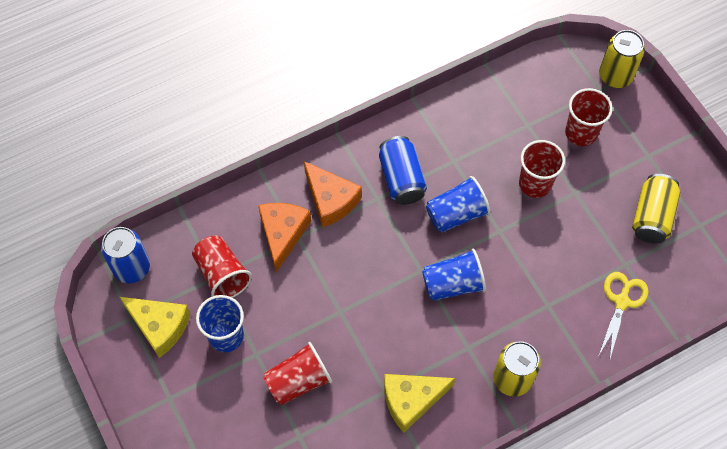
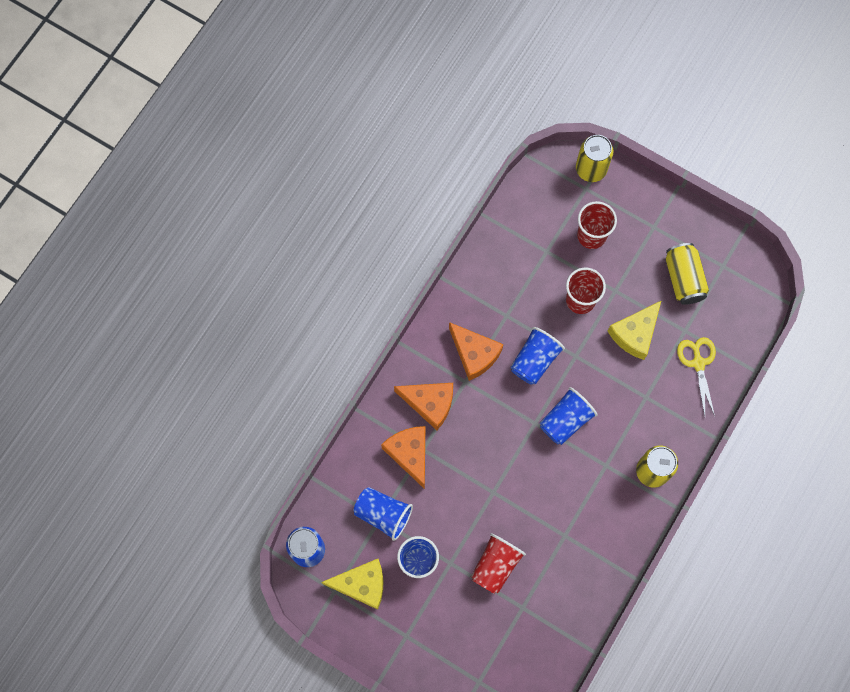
camera: 30 degrees left, 10 degrees up
red cup [192,235,252,298] -> blue cup [353,487,413,541]
blue can [379,136,427,205] -> orange cheese [449,322,504,381]
yellow cheese [384,374,455,433] -> yellow cheese moved to [607,300,662,360]

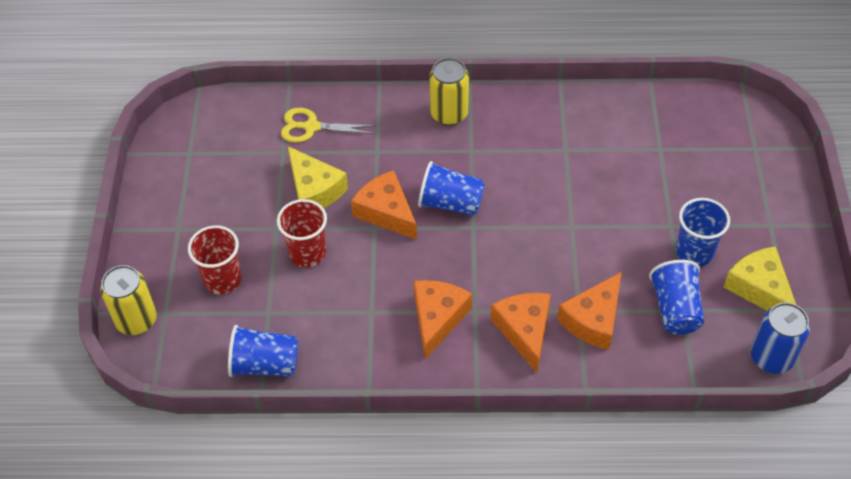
camera: 120 degrees left, 20 degrees down
red cup [471,533,526,594] -> none
blue cup [510,327,565,385] -> blue cup moved to [228,325,298,377]
yellow cheese [607,300,662,360] -> yellow cheese turned 45 degrees clockwise [288,146,348,208]
yellow can [666,243,709,305] -> none
yellow scissors [677,337,716,416] -> yellow scissors turned 45 degrees clockwise [281,108,377,143]
none -> orange cheese [351,170,417,240]

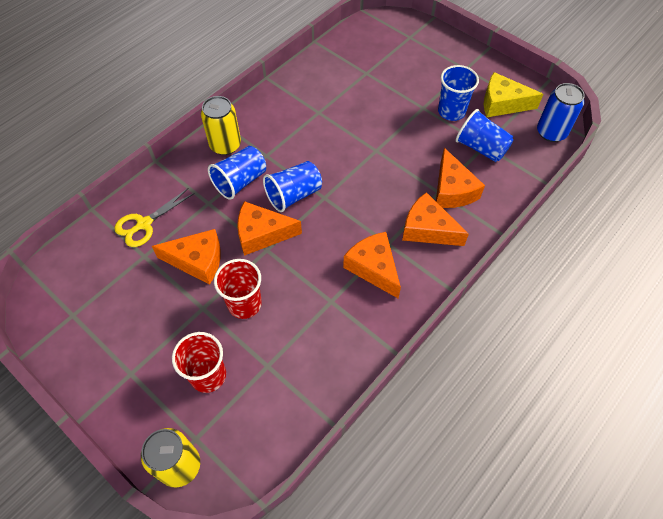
camera: 50 degrees left, 5 degrees up
blue cup [228,325,298,377] -> blue cup moved to [208,146,266,200]
yellow cheese [288,146,348,208] -> orange cheese [152,229,221,285]

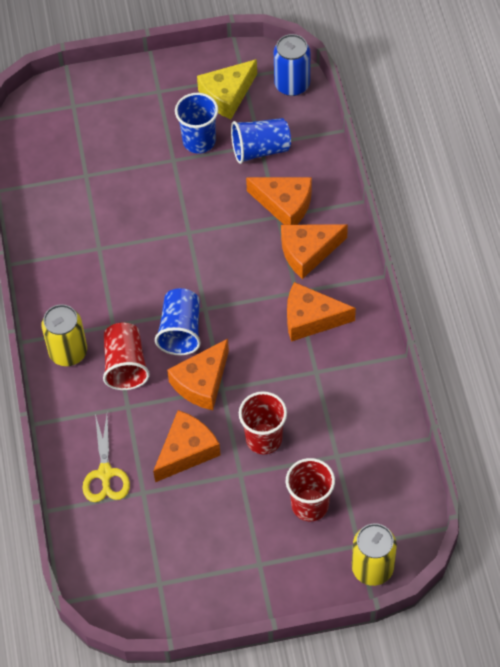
camera: 50 degrees left, 0 degrees up
blue cup [208,146,266,200] -> red cup [103,323,150,390]

